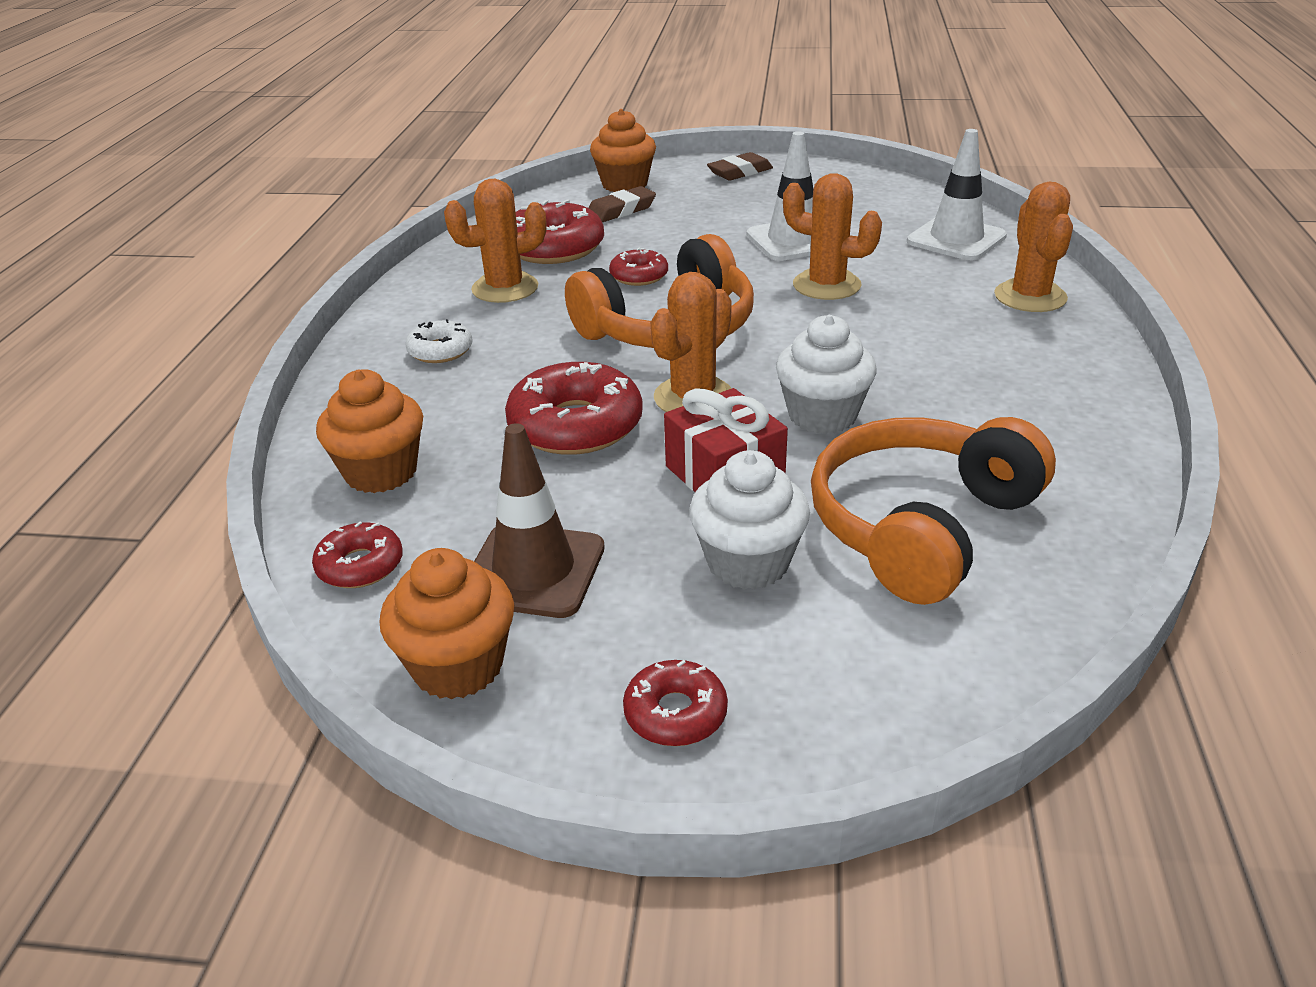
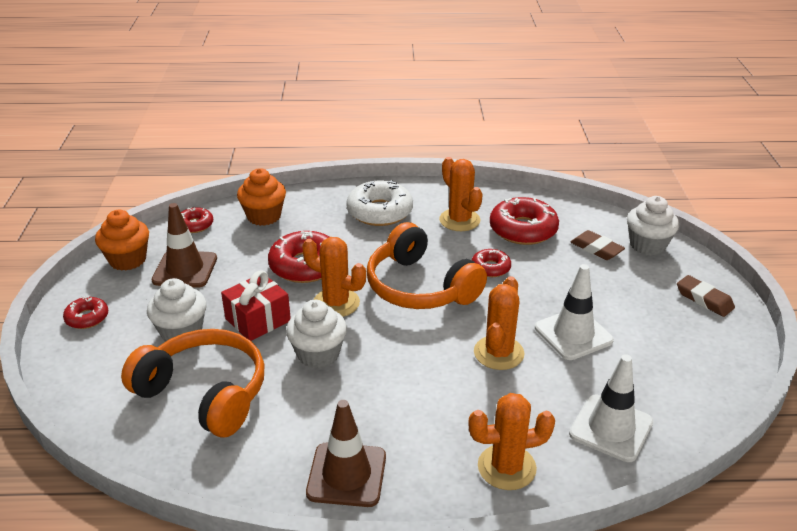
camera: 80 degrees right, 0 degrees up
white donut [405,319,473,363] -> white donut [346,180,413,226], size x1.83
orange cupcake [590,109,656,192] -> white cupcake [627,196,679,256]
none -> brown traffic cone [306,400,386,507]

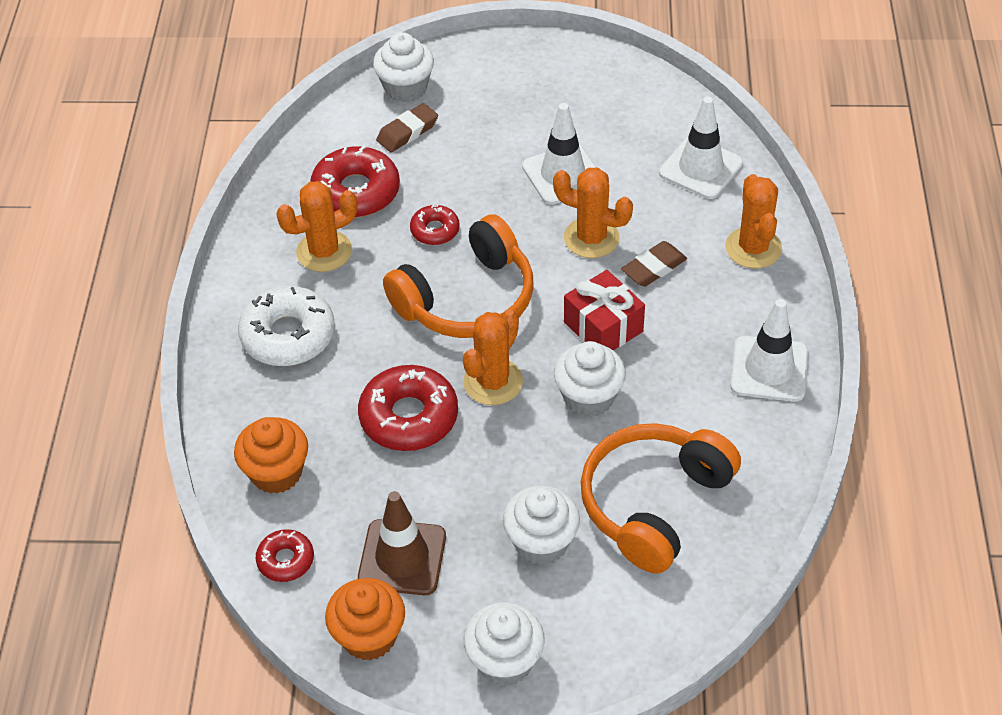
camera: 85 degrees left, 15 degrees up
red donut [63,296,108,329] -> white cupcake [464,602,545,686]
red gift [221,270,291,341] -> red gift moved to [564,270,645,350]
brown traffic cone [306,400,386,507] -> white traffic cone [730,299,808,402]
brown eraser [677,275,735,317] -> brown eraser moved to [621,241,687,287]

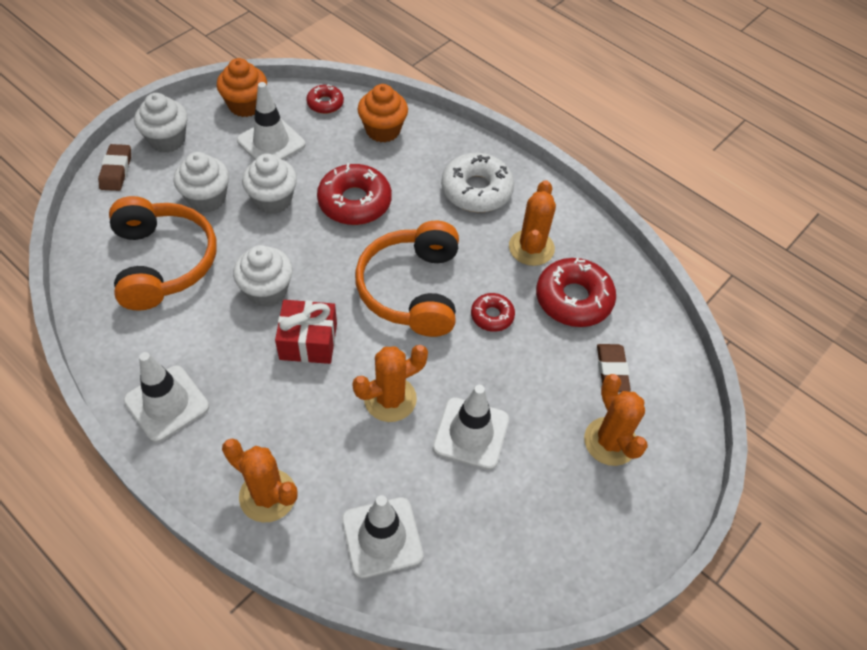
camera: 125 degrees right, 5 degrees up
brown traffic cone [358,491,446,595] -> white traffic cone [237,82,305,160]
white cupcake [373,32,434,102] -> white cupcake moved to [242,154,297,214]
orange cactus [463,309,523,405] -> orange cactus moved to [584,374,648,466]
brown eraser [621,241,687,287] -> brown eraser moved to [98,144,131,191]

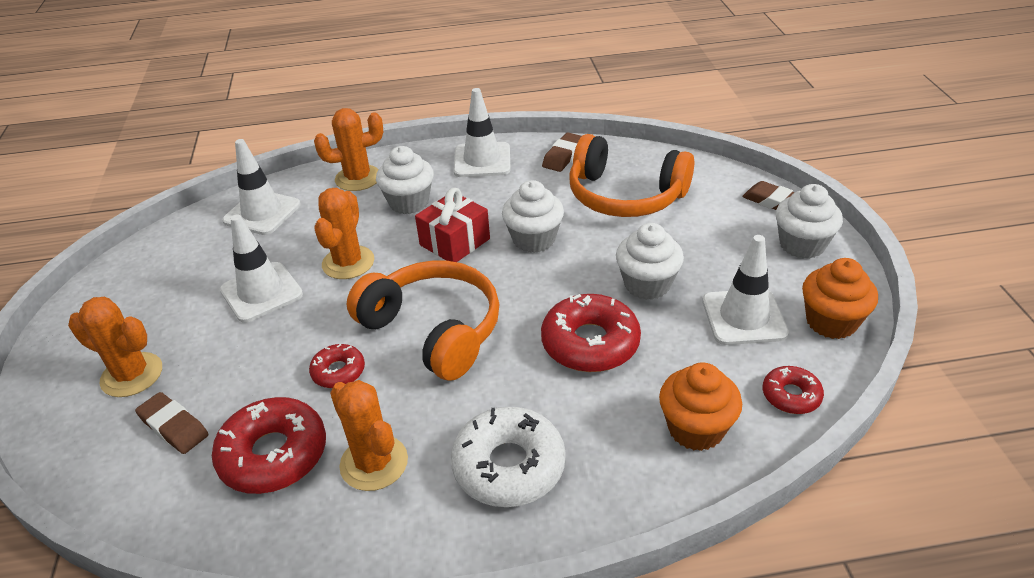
camera: 135 degrees right, 15 degrees down
white cupcake [173,152,229,213] -> white cupcake moved to [376,146,434,214]
none -> brown eraser [542,133,581,172]

